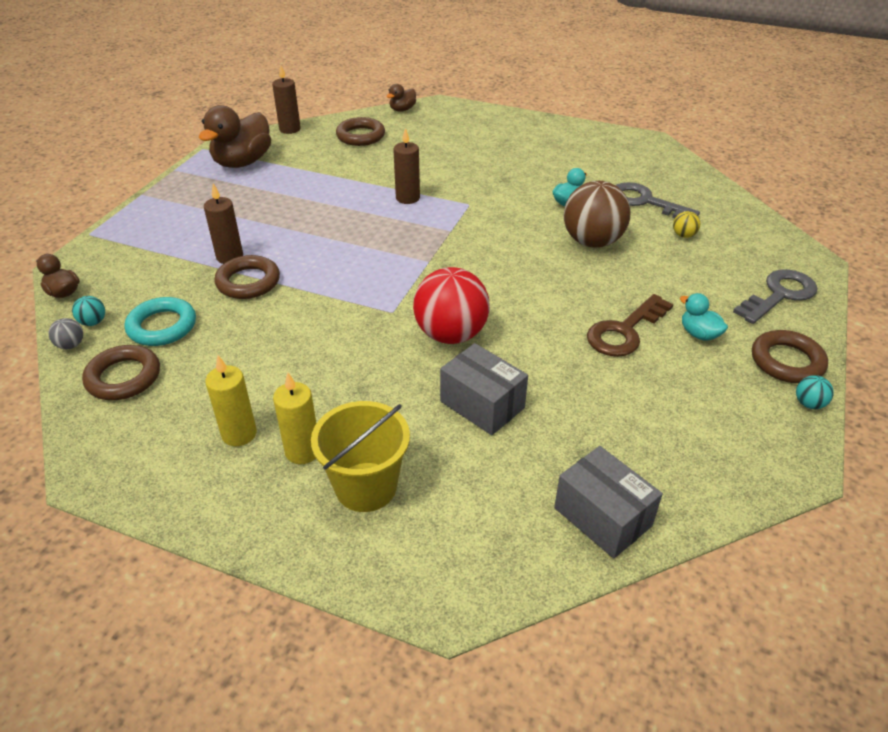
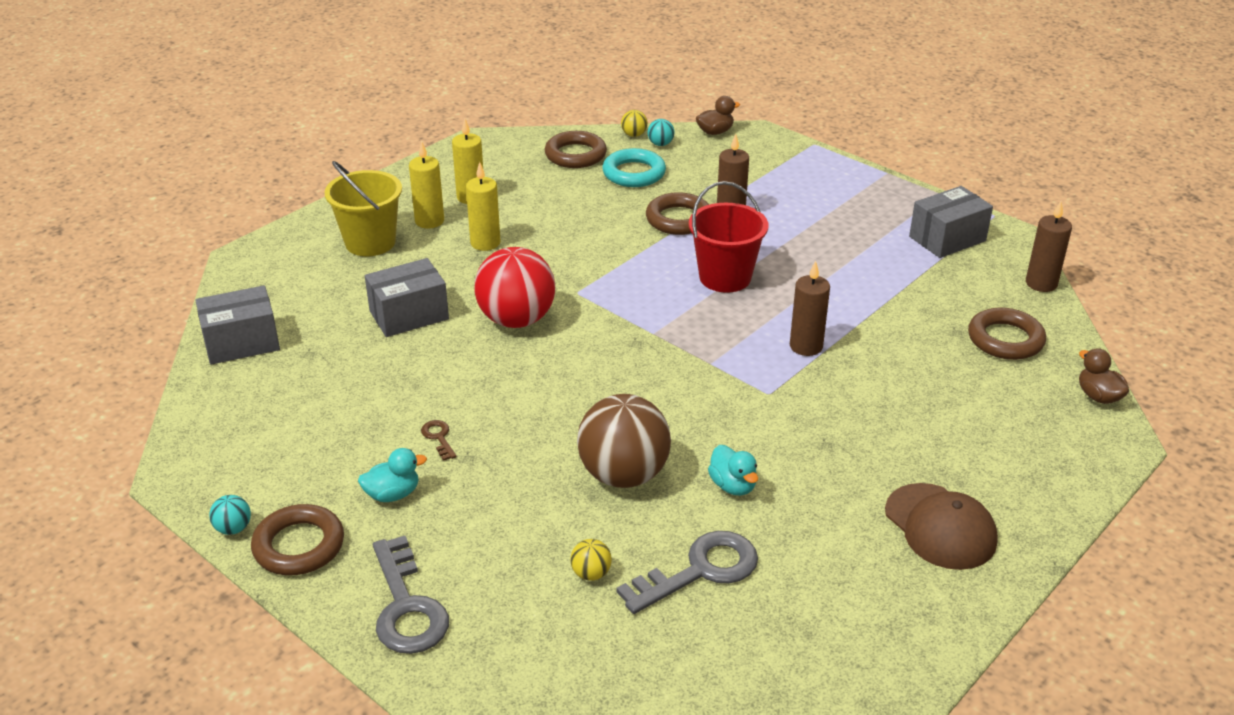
camera: 110 degrees right, 5 degrees down
grey ball [49,318,83,349] -> yellow ball [621,110,648,137]
brown duck [199,105,271,168] -> grey box [909,186,993,258]
brown key [587,294,673,357] -> brown key [421,420,457,461], size x0.45
none -> yellow candle [466,162,500,251]
none -> red bucket [689,181,768,293]
none -> brown cap [885,483,998,570]

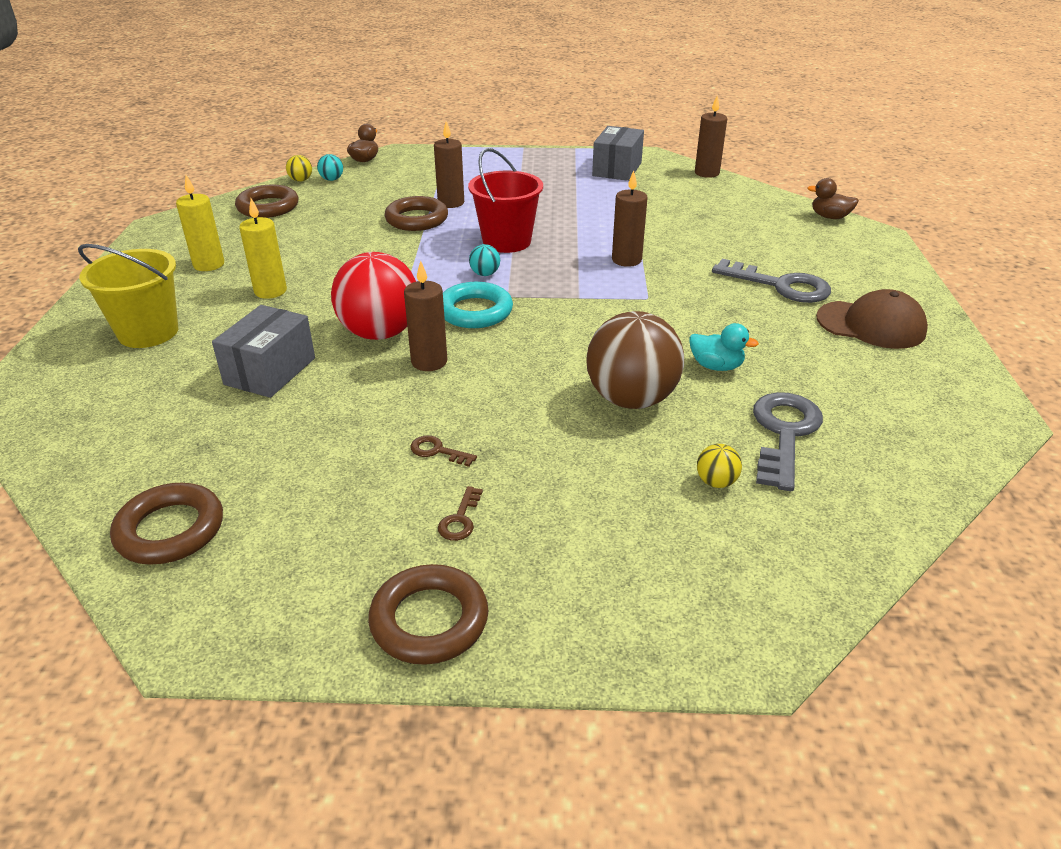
camera: 40 degrees left, 0 degrees up
grey box [195,285,280,365] -> none
turquoise ball [209,495,251,535] -> turquoise ball moved to [469,244,500,276]
turquoise duck [358,448,427,502] -> brown key [438,486,483,541]
grey key [373,536,449,654] -> grey key moved to [712,259,831,303]
yellow candle [409,141,444,229] -> none
turquoise ring [602,148,666,187] -> turquoise ring moved to [443,282,513,328]
brown ring [968,308,1046,360] -> brown ring moved to [110,483,223,565]
none -> brown candle [404,261,447,371]

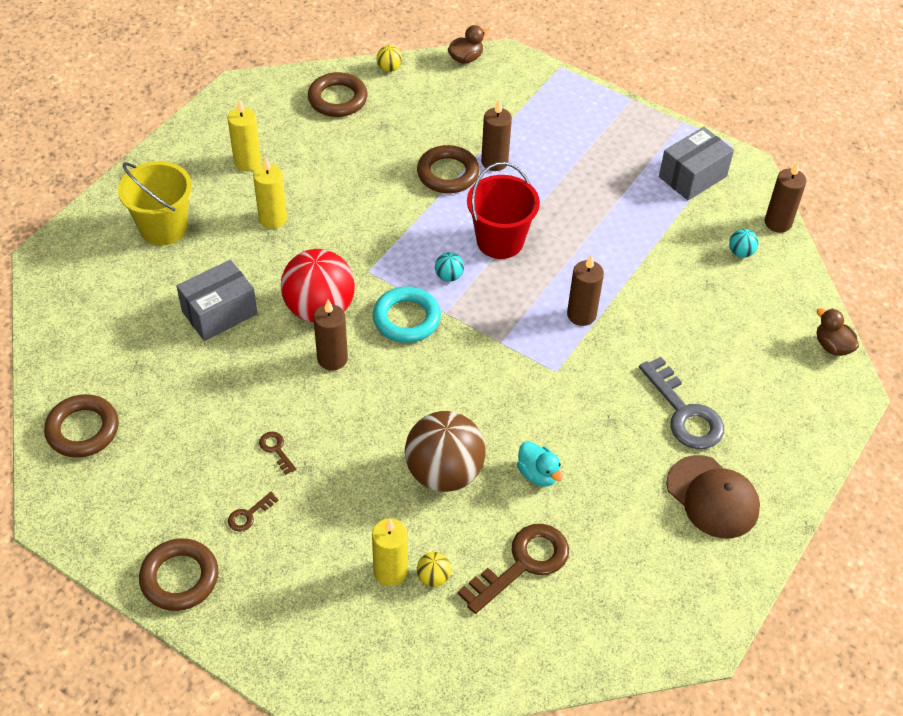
camera: 30 degrees right, 15 degrees up
turquoise ball [317,154,343,181] -> turquoise ball moved to [729,229,758,258]
grey key [753,392,823,491] -> brown key [458,524,569,614]
none -> yellow candle [372,518,408,586]

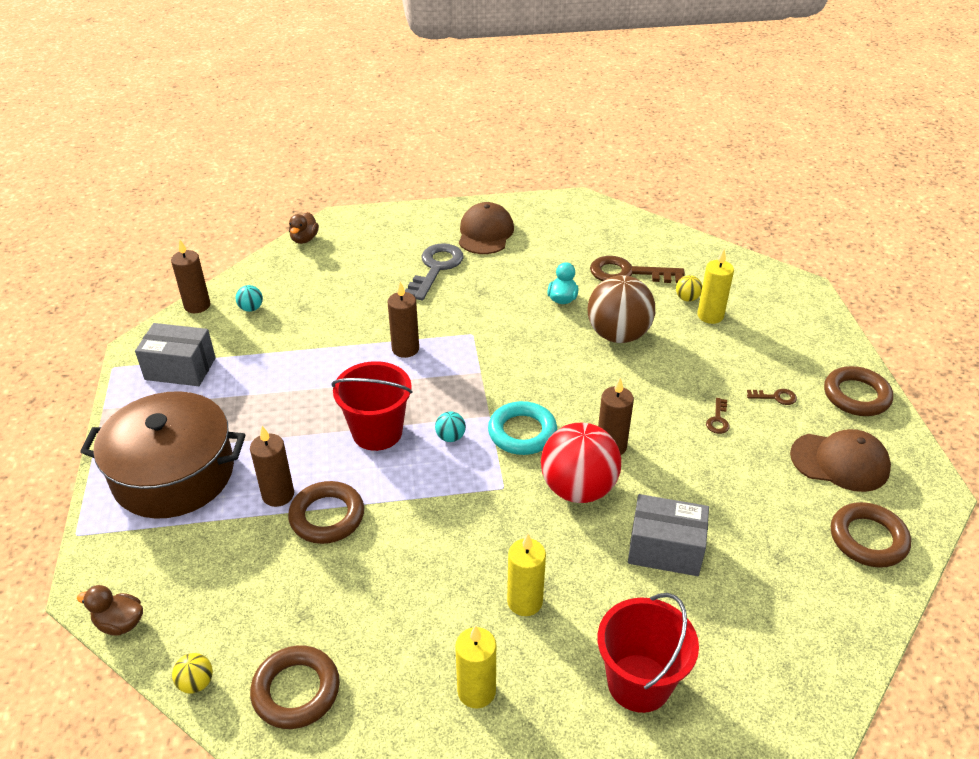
camera: 130 degrees left, 10 degrees down
yellow bucket [118,161,192,245] -> red bucket [597,593,699,713]
none -> brown pot [80,391,245,519]
none -> brown cap [790,429,891,492]

